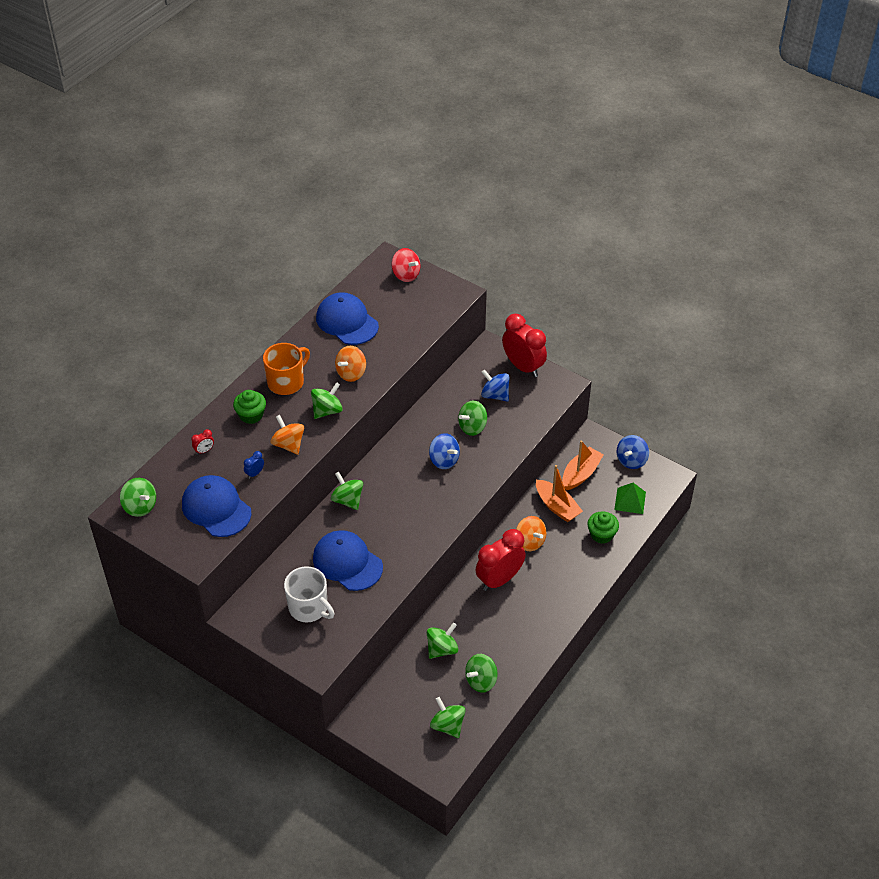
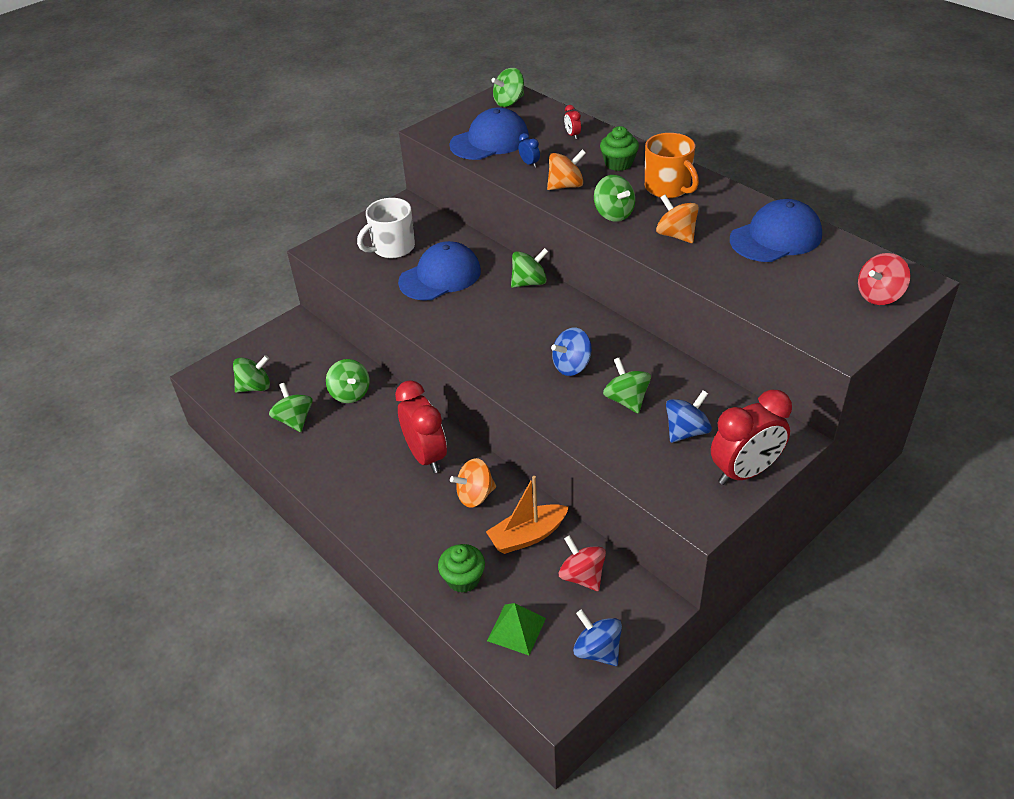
camera: 105 degrees right, 5 degrees down
orange boat [562,441,604,490] -> red spinning top [559,535,606,591]

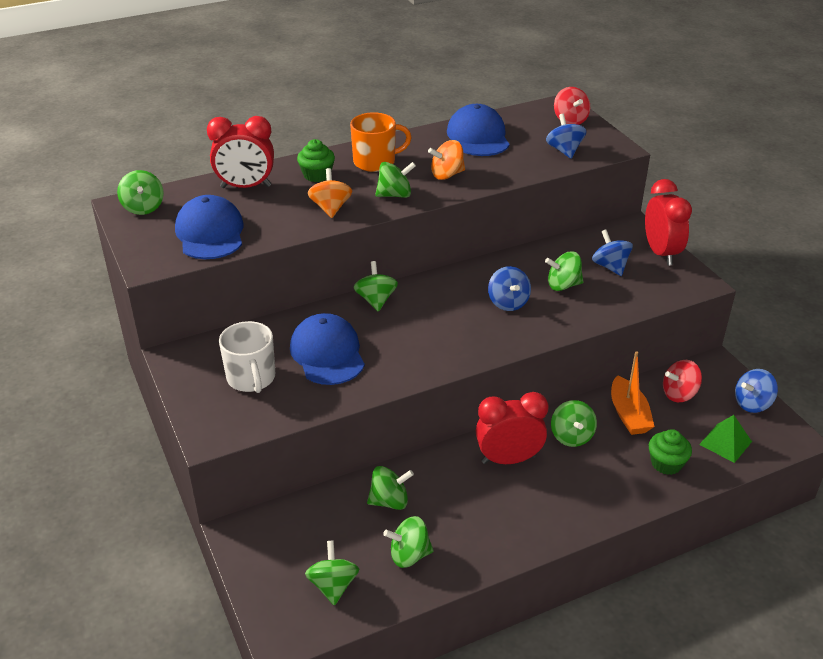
camera: 75 degrees left, 5 degrees down
orange spinning top [450,458,496,508] -> green spinning top [551,400,597,447]
blue clock [519,133,540,168] -> none
red clock [564,105,581,139] -> red clock [207,116,274,188], size x2.49
none -> blue spinning top [546,114,586,159]

